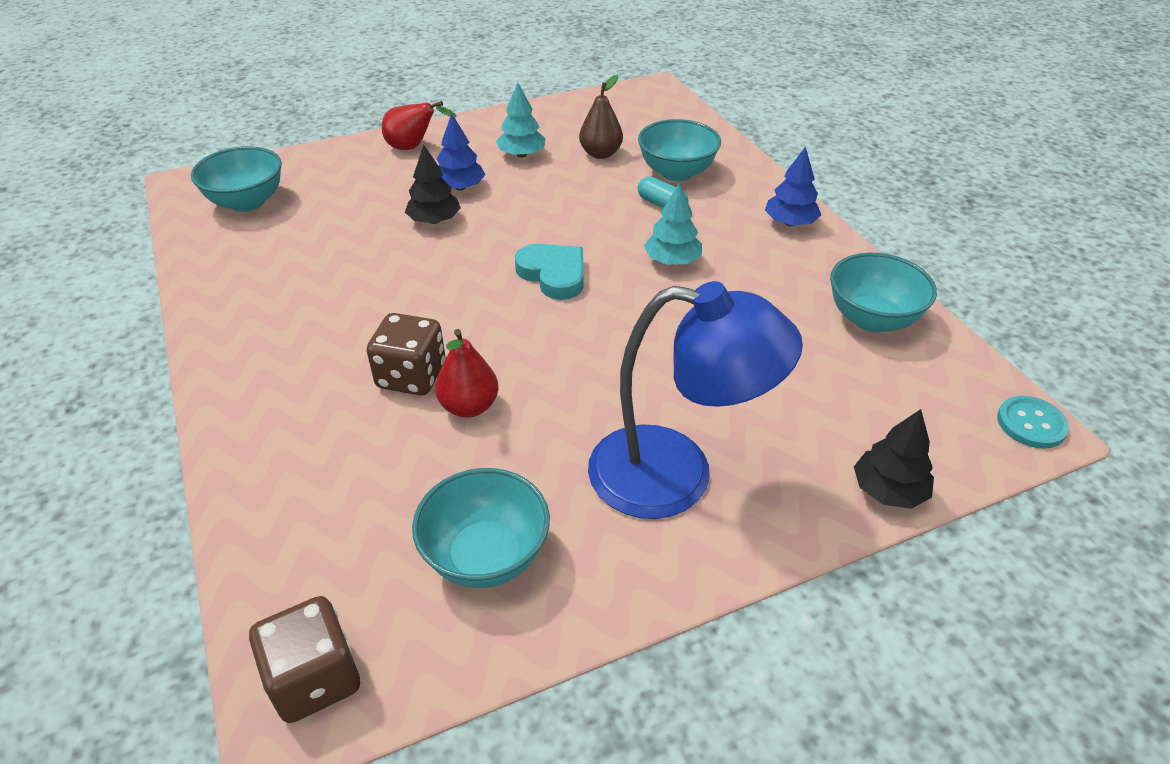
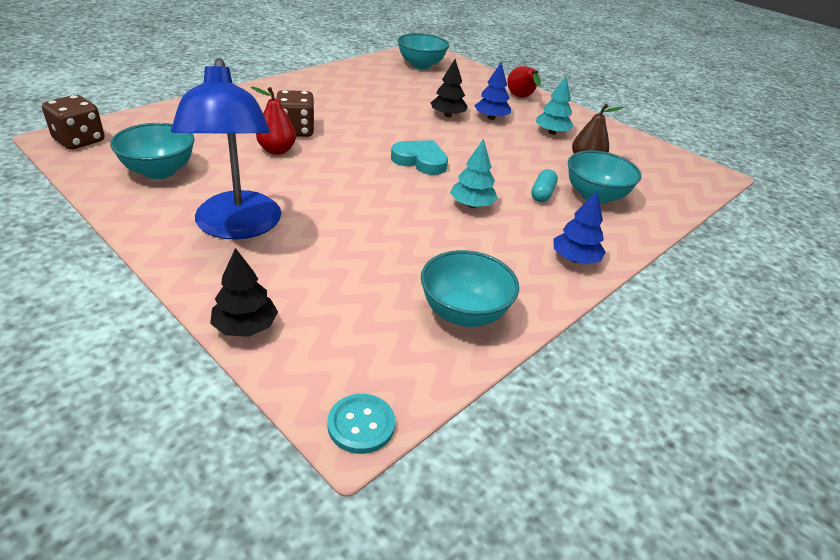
camera: 65 degrees right, 5 degrees down
turquoise heart [515,244,584,300] -> turquoise heart turned 90 degrees counterclockwise [391,140,448,175]

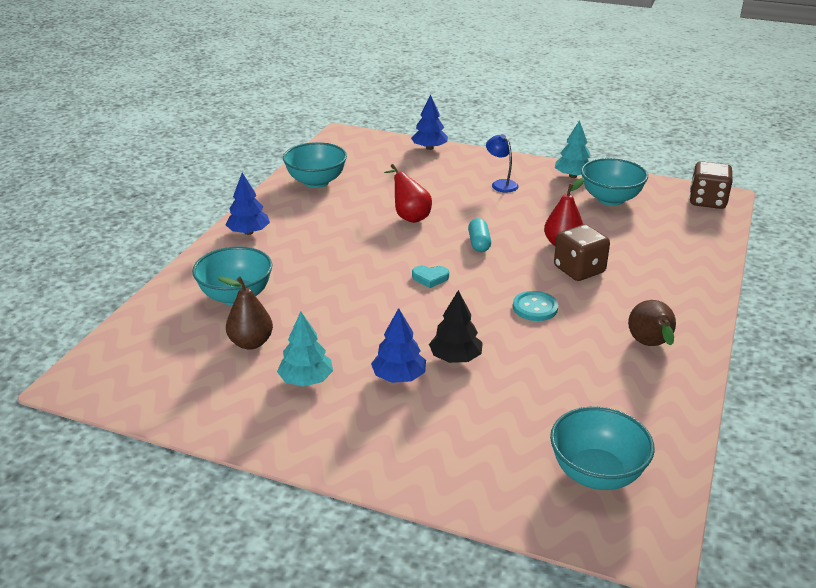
camera: 160 degrees right, 5 degrees down
blue lamp [171,58,281,240] -> blue lamp [486,134,519,192], size x0.41
black tree [210,248,278,337] -> blue tree [411,94,448,150]
turquoise button [327,394,395,454] -> turquoise button moved to [513,291,558,321]
turquoise heart [391,140,448,175] -> turquoise heart [412,266,449,288], size x0.57
turquoise tree [450,139,498,208] -> turquoise tree moved to [555,120,590,178]
red pear [507,66,541,97] -> red pear moved to [384,164,432,223]
turquoise capsule [531,169,558,202] -> turquoise capsule moved to [468,218,491,252]
none -> brown pear [628,300,676,346]

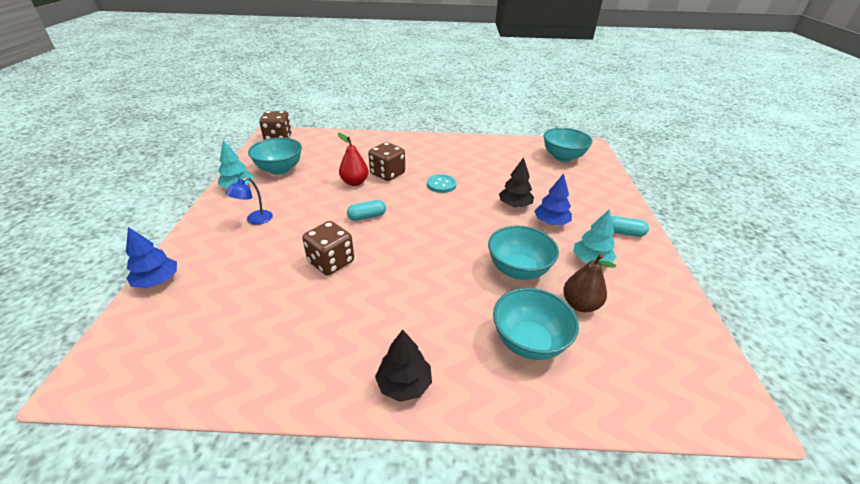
camera: 110 degrees left, 5 degrees up
blue tree [225,173,270,235] -> black tree [375,329,432,402]
turquoise bowl [283,142,347,188] -> turquoise bowl moved to [488,225,559,280]
red pear [384,164,432,223] -> brown dice [302,221,354,275]
turquoise heart [412,266,449,288] -> none
brown pear [628,300,676,346] -> none
none -> turquoise capsule [611,216,649,237]

